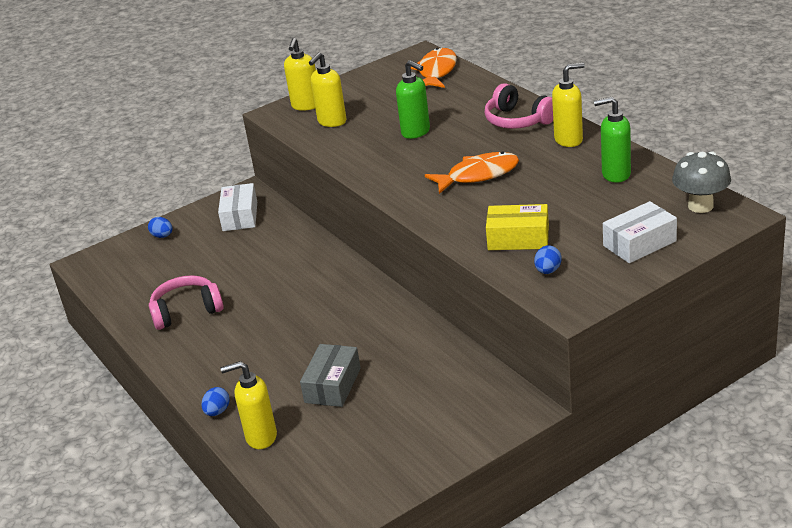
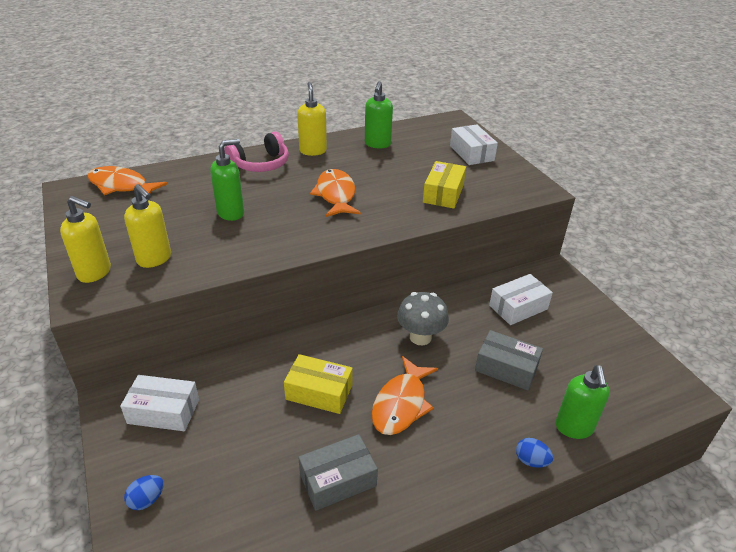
camera: 85 degrees left, 5 degrees up
pink headphones [149,275,224,330] -> grey box [298,434,378,511]
yellow soap dispenser [220,361,277,449] -> green soap dispenser [555,365,610,439]
blue egg [534,246,561,274] -> none
grey mushroom [672,151,731,213] -> grey mushroom moved to [397,292,449,345]
none -> yellow box [284,354,353,414]
none -> orange fish [372,356,438,435]
none -> white box [489,274,553,325]

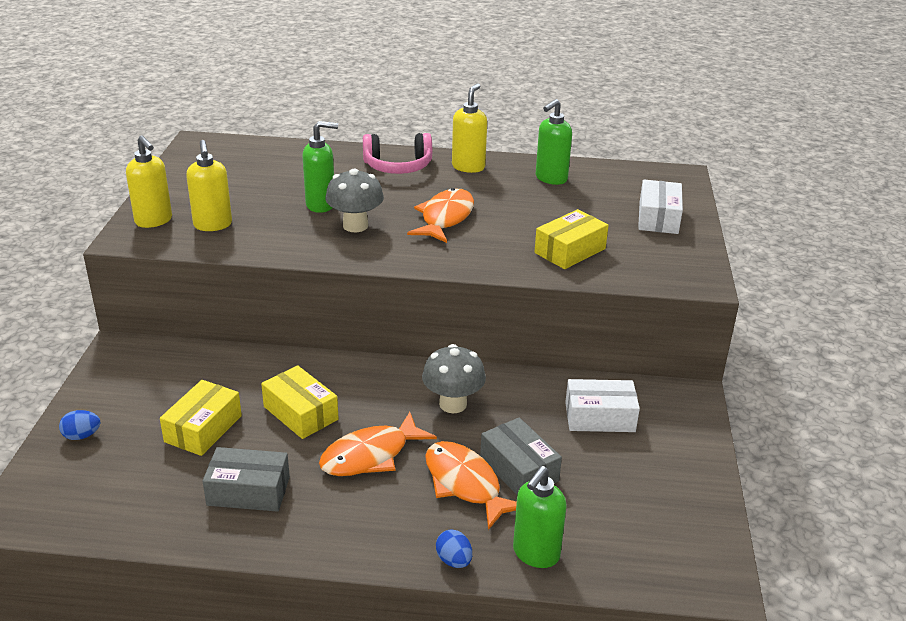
camera: 30 degrees right, 5 degrees down
orange fish [88,166,168,195] -> orange fish moved to [425,441,517,530]
white box [120,375,199,431] -> none
none -> yellow box [160,380,242,456]
none -> grey mushroom [325,168,384,232]

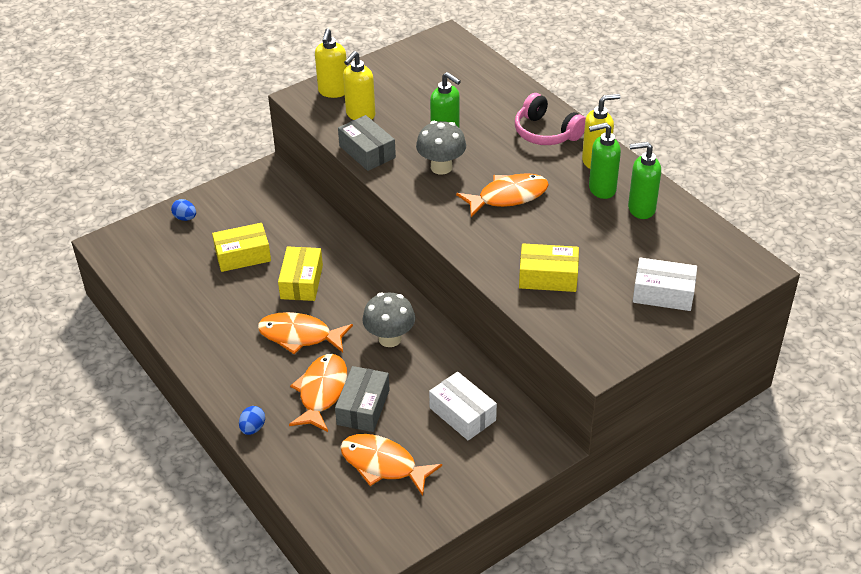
camera: 50 degrees right, 10 degrees up
grey box [203,447,290,512] -> grey box moved to [338,115,396,171]
green soap dispenser [513,466,567,568] -> green soap dispenser moved to [589,123,621,199]
white box [638,180,683,234] -> white box turned 45 degrees clockwise [633,257,697,311]
none -> orange fish [340,434,442,496]

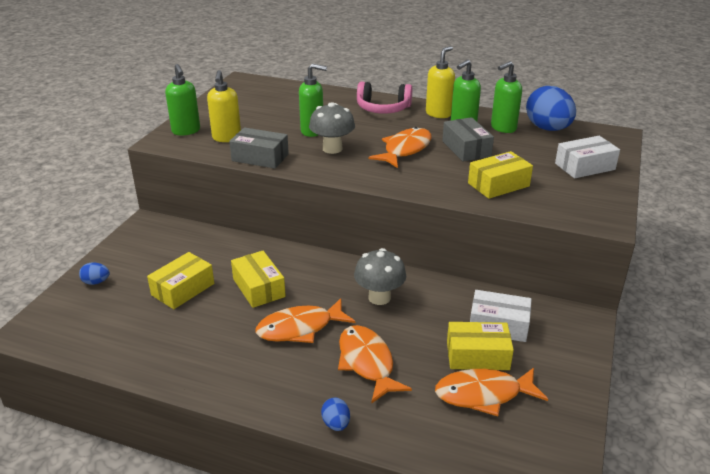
camera: 35 degrees left, 10 degrees down
yellow soap dispenser [315,28,347,98] -> green soap dispenser [165,64,200,135]
grey box [335,366,390,432] -> grey box moved to [442,117,494,162]
none -> yellow box [447,322,514,370]
none -> blue egg [526,86,576,131]

